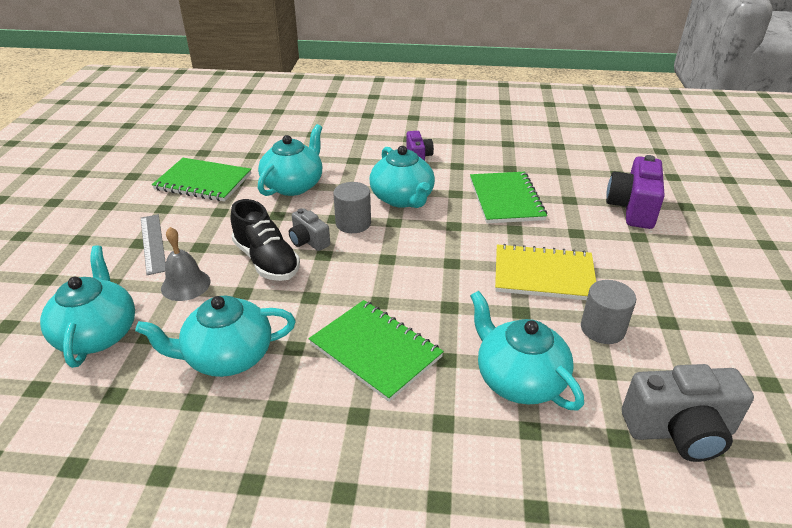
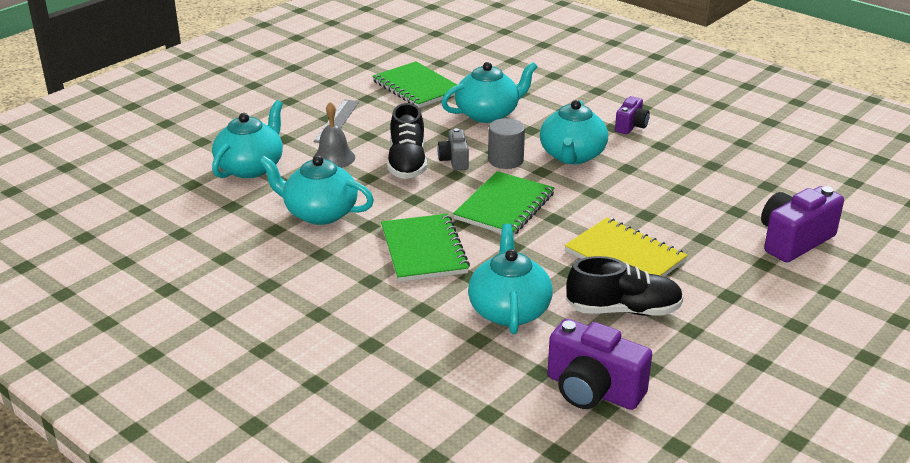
camera: 35 degrees right, 5 degrees down
green notebook [470,172,547,224] -> green notebook moved to [453,171,555,236]
grey cylinder [581,280,636,344] -> black shoe [567,256,683,316]
grey camera [622,364,754,462] -> purple camera [547,319,652,410]

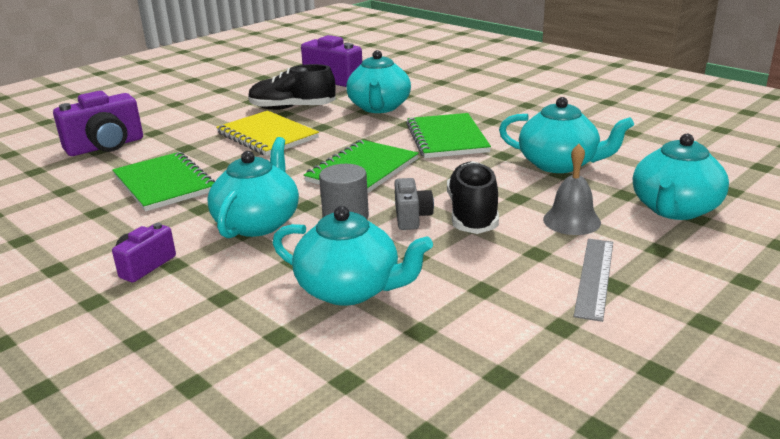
camera: 175 degrees left, 5 degrees down
green notebook [372,61,457,108] -> green notebook moved to [112,152,215,211]
turquoise teapot [441,62,538,123] -> turquoise teapot turned 135 degrees counterclockwise [272,206,433,306]

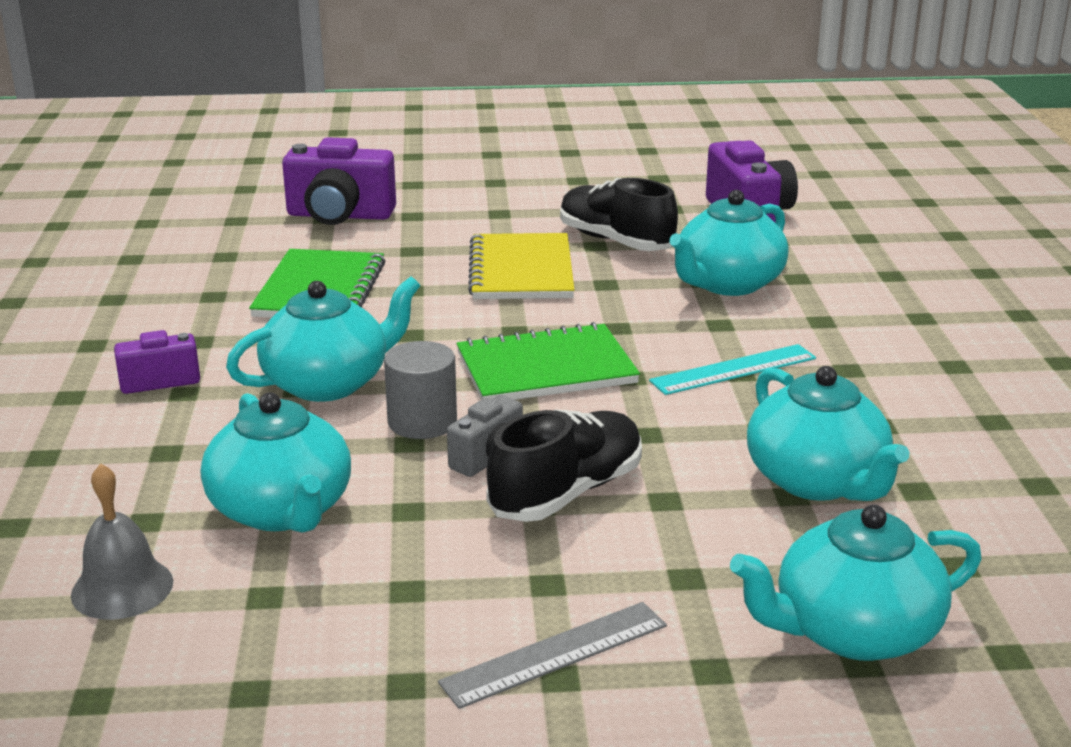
camera: 40 degrees right, 0 degrees up
green notebook [407,113,491,158] -> turquoise ruler [649,344,816,395]
grey bell [543,144,601,235] -> grey bell moved to [71,463,173,620]

